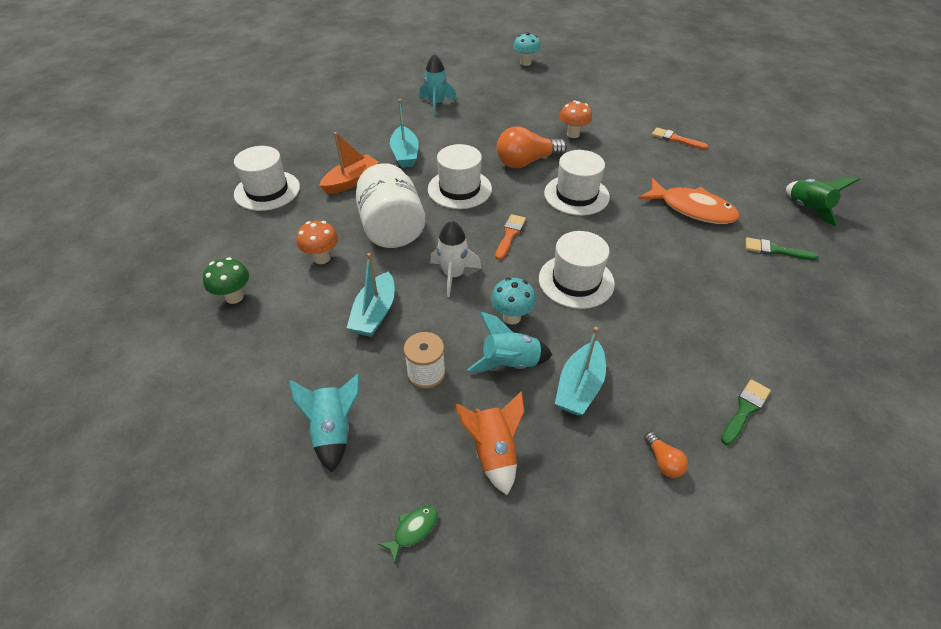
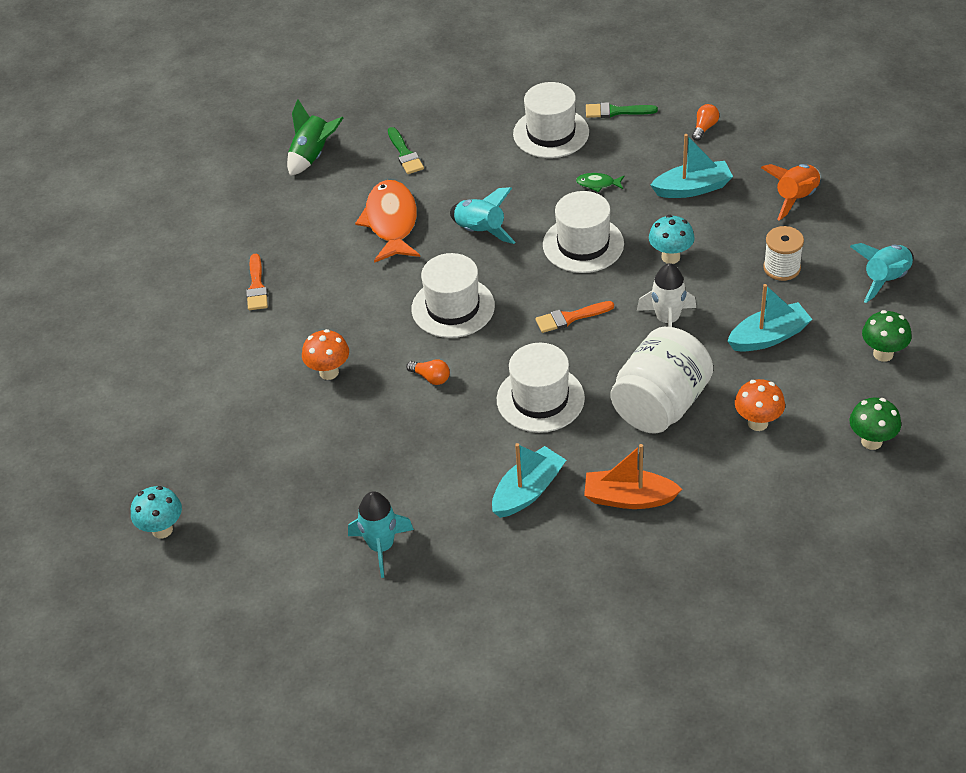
camera: 125 degrees left, 0 degrees up
white hat [234,146,300,211] -> white hat moved to [513,82,589,158]
green fish [378,506,438,563] -> green fish moved to [576,173,624,192]
turquoise rocket [467,312,552,371] -> turquoise rocket moved to [450,187,516,244]
orange light bulb [497,126,567,168] -> orange light bulb [406,359,450,385], size x0.46
none -> green mushroom [862,310,912,362]

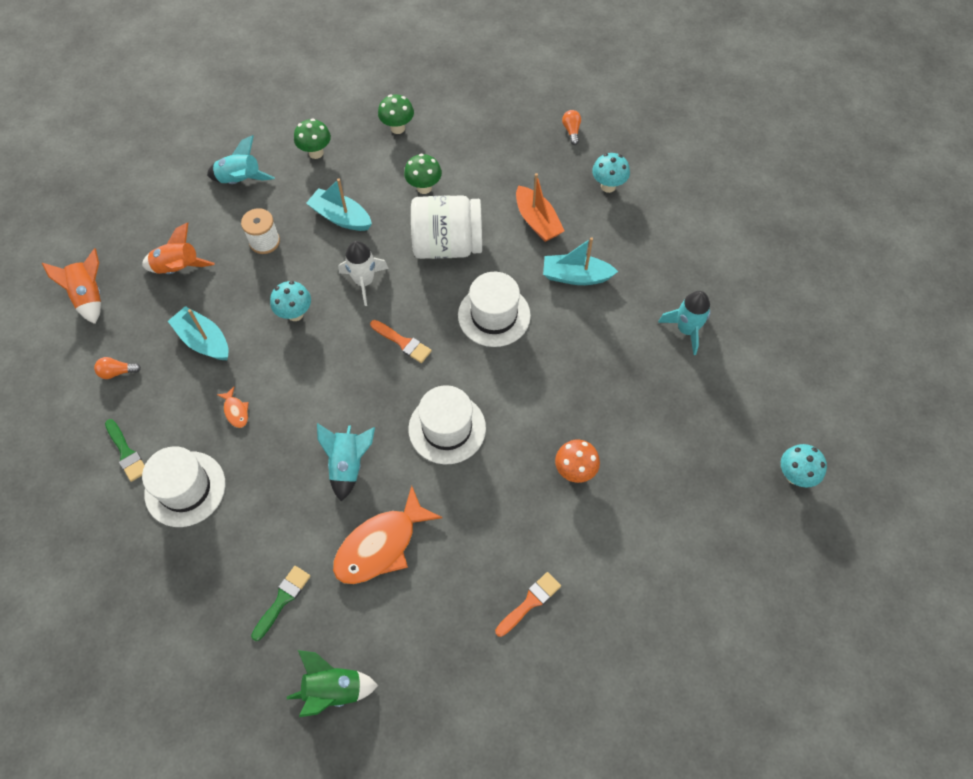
camera: 130 degrees left, 15 degrees up
orange light bulb [406,359,450,385] -> orange light bulb moved to [562,110,581,145]
white hat [543,191,624,273] -> none
green fish [576,173,624,192] -> orange fish [217,387,249,428]
orange mushroom [735,379,785,431] -> green mushroom [404,154,442,194]
none -> orange rocket [42,248,101,324]
none -> turquoise mushroom [592,153,630,193]

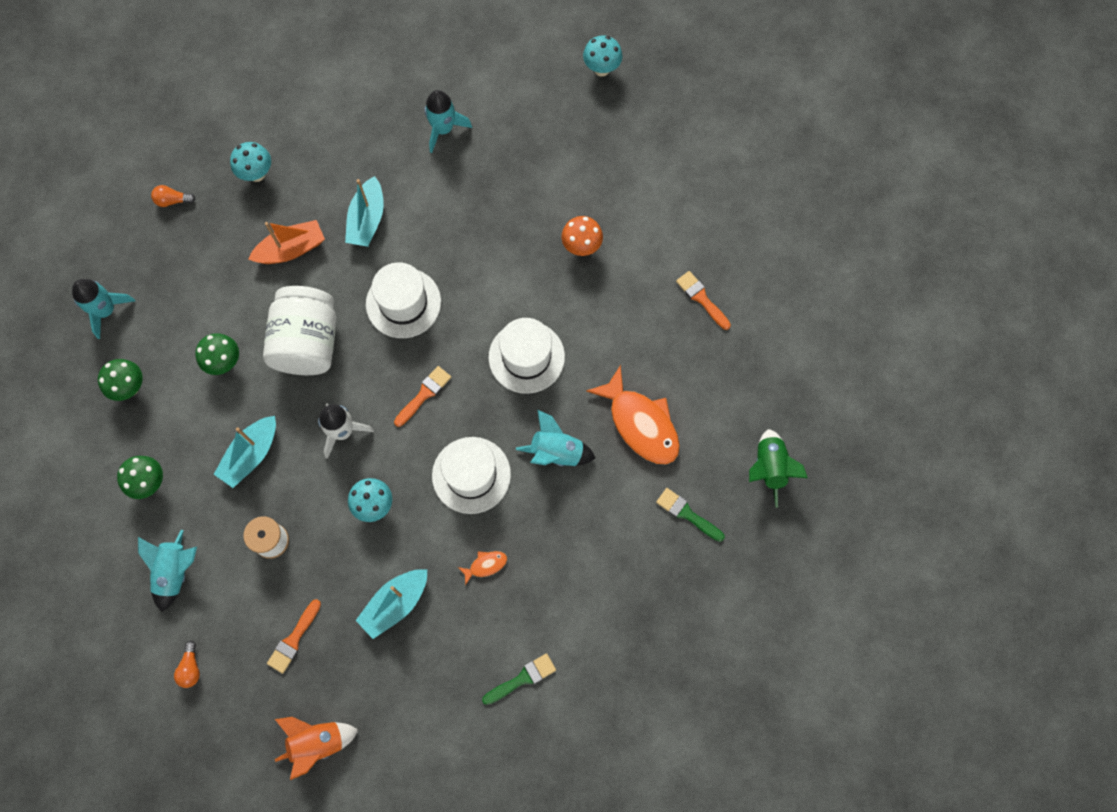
camera: 85 degrees left, 10 degrees up
orange light bulb [94,357,141,379] -> orange light bulb moved to [174,641,200,688]
orange rocket [142,223,215,274] -> orange brush [267,599,321,674]
white hat [142,446,226,527] -> white hat moved to [432,437,511,514]
none -> turquoise rocket [72,279,135,339]

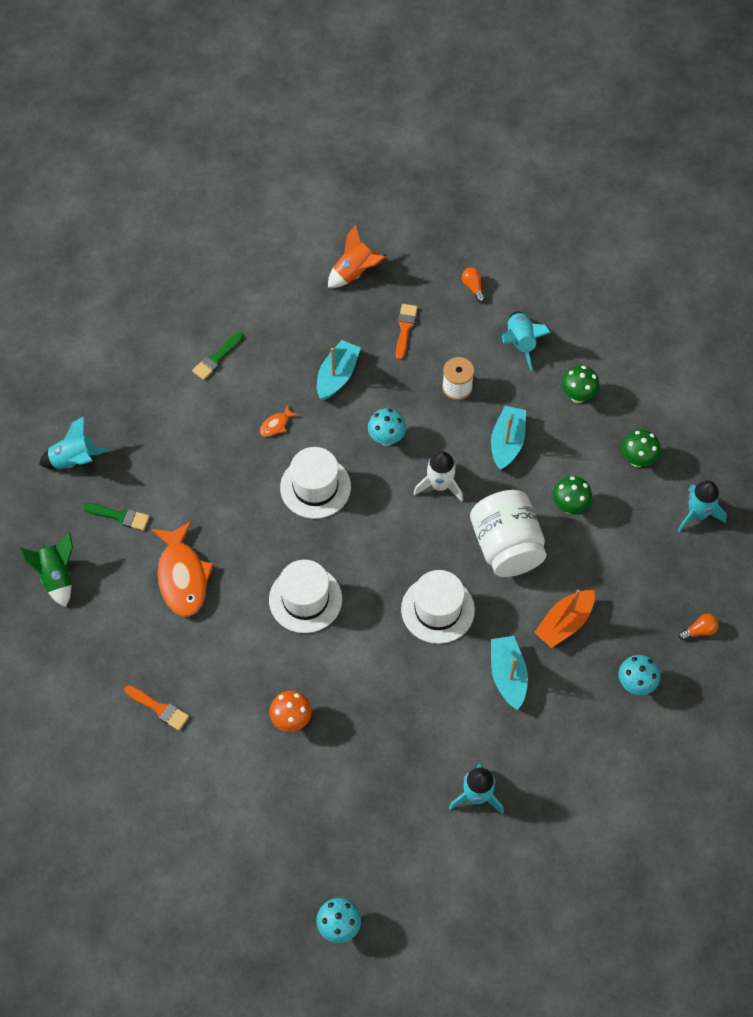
camera: 160 degrees right, 10 degrees down
orange brush [394,366,451,427] -> none
turquoise rocket [516,410,596,466] -> turquoise rocket moved to [39,416,110,469]
orange fish [586,365,680,464] -> orange fish turned 135 degrees counterclockwise [151,521,214,617]

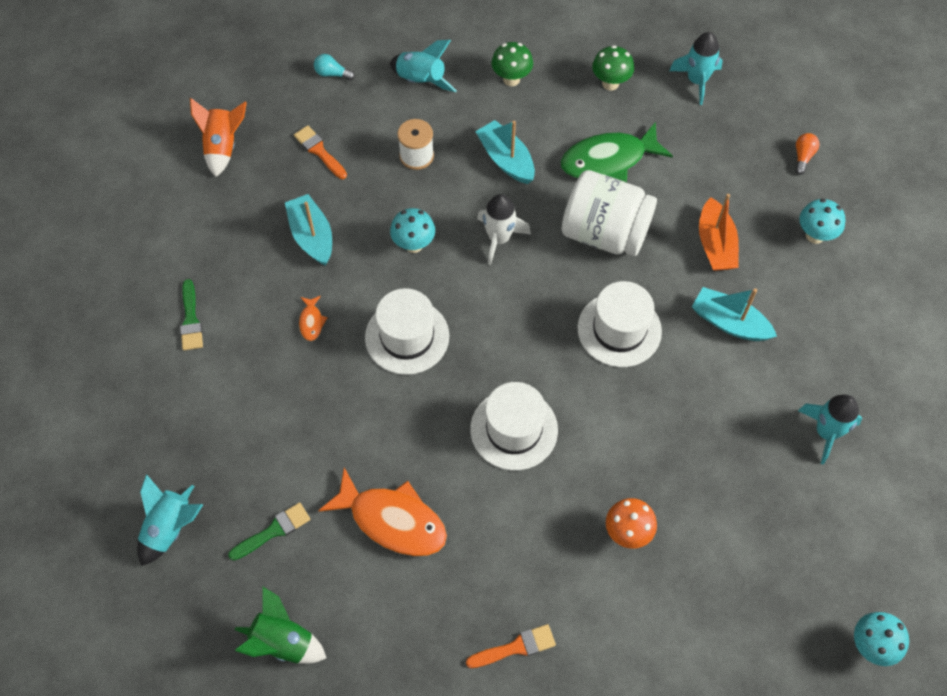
camera: 50 degrees left, 0 degrees up
orange light bulb [462,267,485,303] -> turquoise light bulb [314,54,355,80]
green mushroom [553,476,592,514] -> green fish [561,122,673,183]

